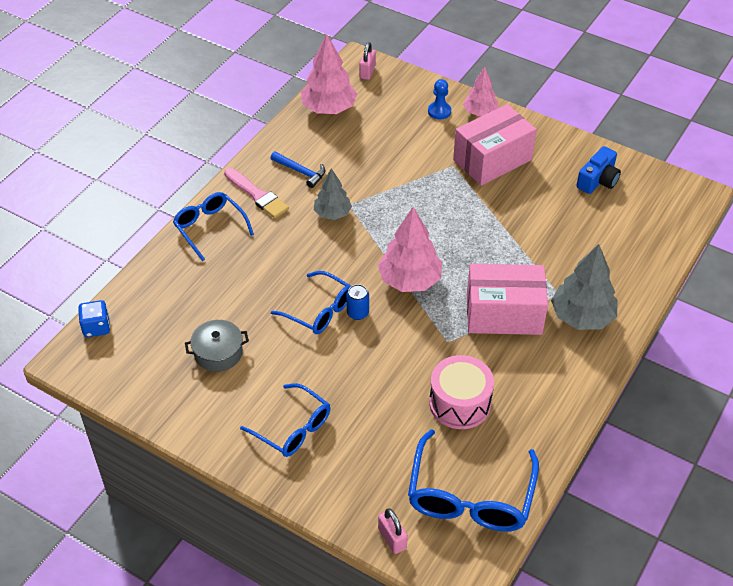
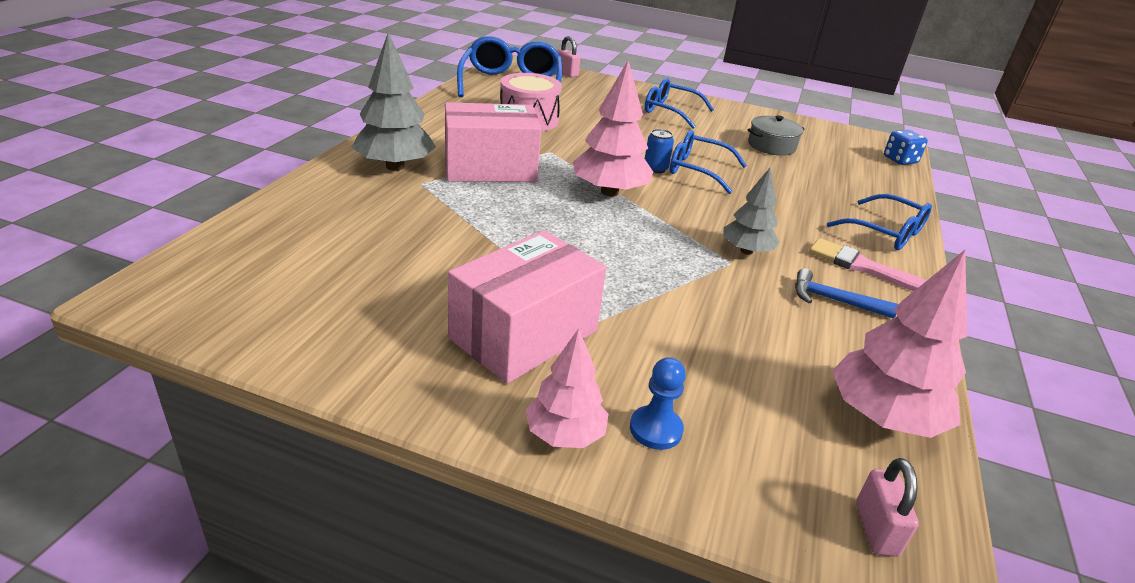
camera: 165 degrees right, 15 degrees down
blue camera [576,146,621,194] -> none

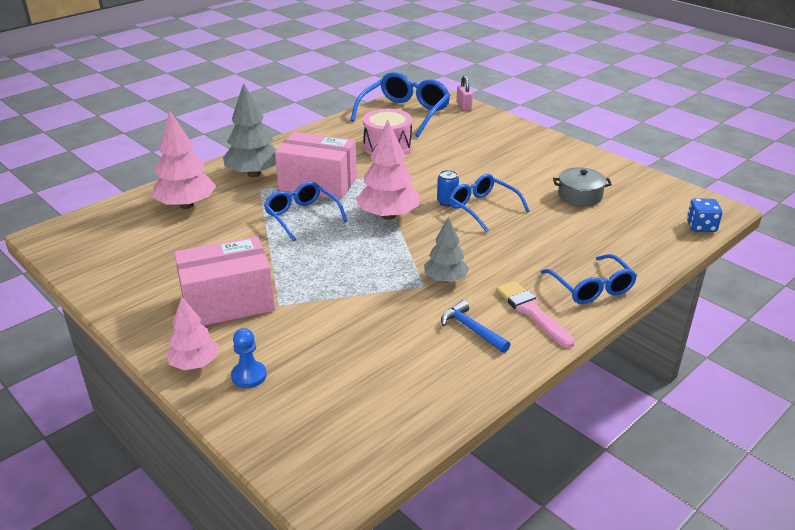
camera: 30 degrees right, 0 degrees up
blue glasses [645,78,714,129] -> blue glasses moved to [264,181,347,241]
pink tree [832,250,967,438] -> pink tree moved to [152,110,216,209]
pink padlock [856,458,919,557] -> none

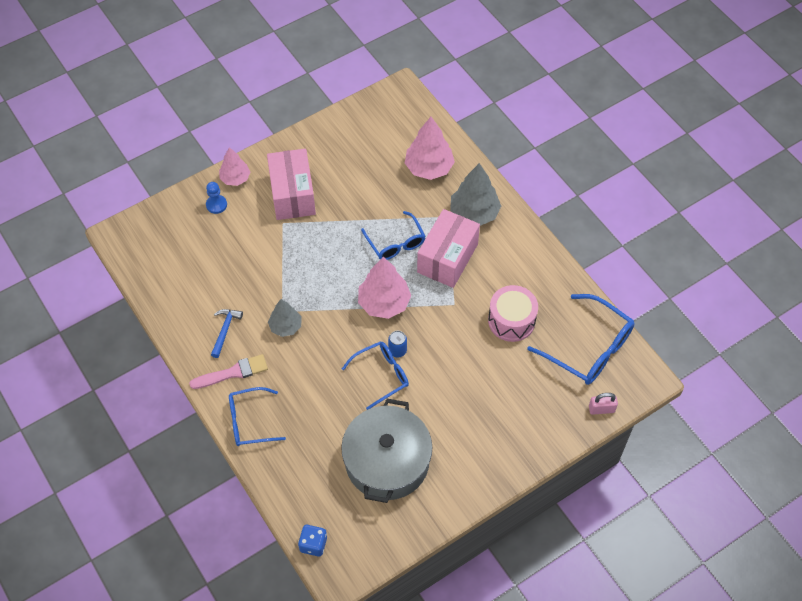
camera: 100 degrees right, 25 degrees up
blue glasses [264,181,347,241] -> blue glasses turned 90 degrees clockwise [361,211,426,260]
blue hammer [441,300,510,353] -> blue hammer turned 45 degrees counterclockwise [211,309,243,358]
grey pot [553,167,612,206] -> grey pot [341,399,432,503], size x2.05

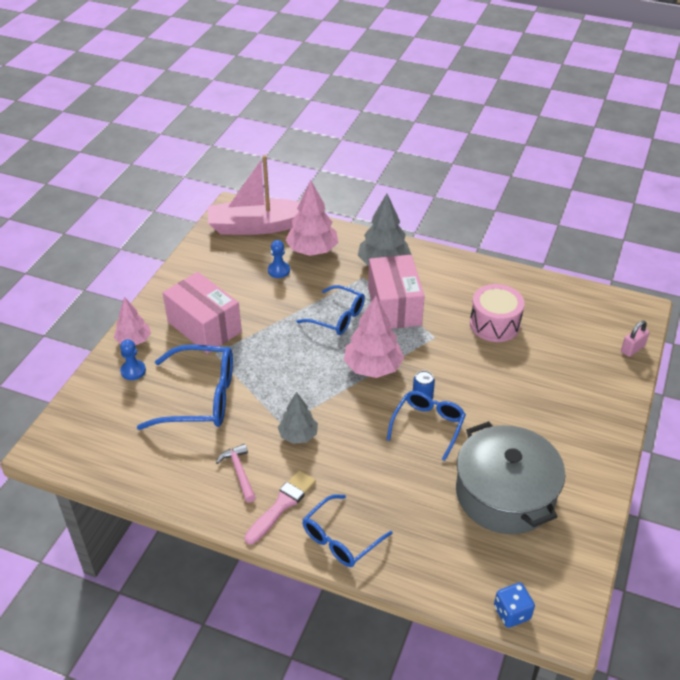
camera: 35 degrees left, 15 degrees down
blue hammer [211,309,243,358] -> pink hammer [216,444,256,503]
blue glasses [527,294,635,385] -> blue glasses moved to [137,345,233,430]
none -> pink boat [208,155,300,235]
none -> blue pawn [268,240,290,278]

